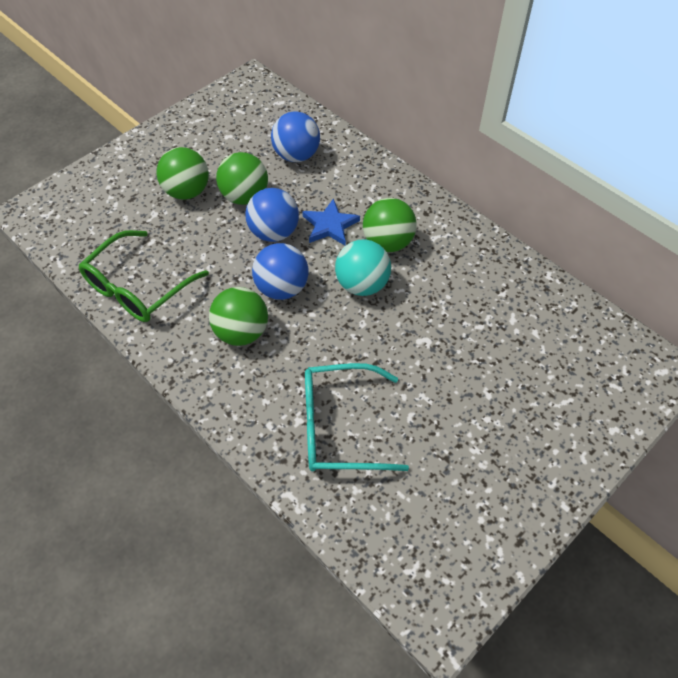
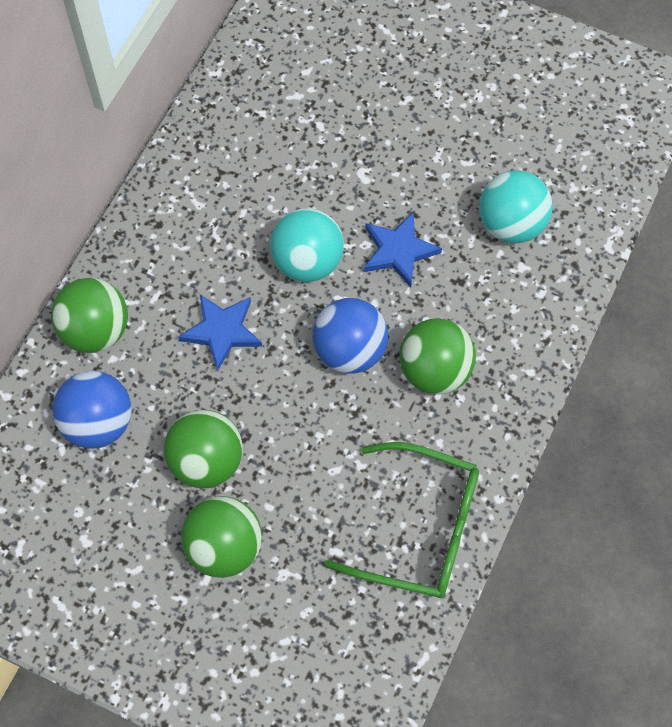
camera: 110 degrees left, 10 degrees up
blue ball [245,188,299,242] -> none
turquoise glasses [305,363,409,471] -> turquoise ball [479,170,552,243]
green ball [363,198,417,252] -> green ball moved to [51,278,128,353]
none -> blue star [364,212,442,288]

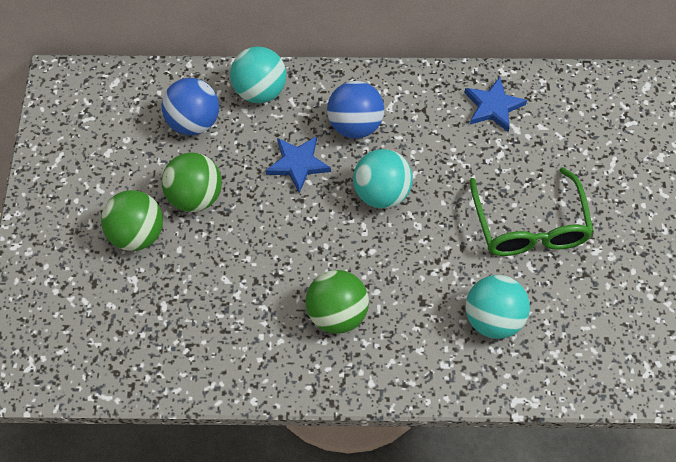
camera: 65 degrees right, 5 degrees down
green ball [51,278,128,353] -> turquoise ball [230,46,287,103]
blue ball [312,298,388,374] -> blue ball moved to [327,81,384,139]
green glasses [325,442,479,598] -> green glasses moved to [470,167,594,256]
blue star [364,212,442,288] -> blue star moved to [465,77,527,132]

